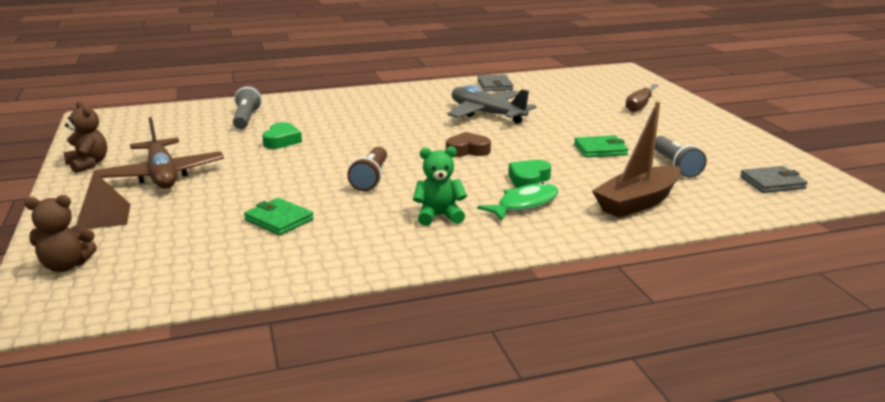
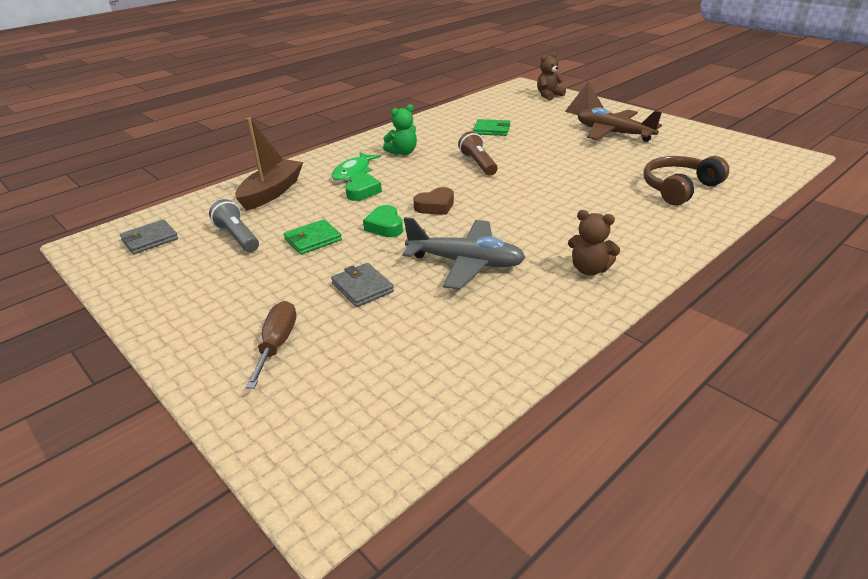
camera: 155 degrees right, 10 degrees up
brown teddy bear [64,101,107,173] -> brown teddy bear moved to [568,210,620,275]
grey flashlight [233,85,262,129] -> brown headphones [644,156,729,205]
green heart [262,122,302,149] -> green heart moved to [363,205,403,237]
grey wallet [478,74,513,91] -> grey wallet moved to [331,263,394,307]

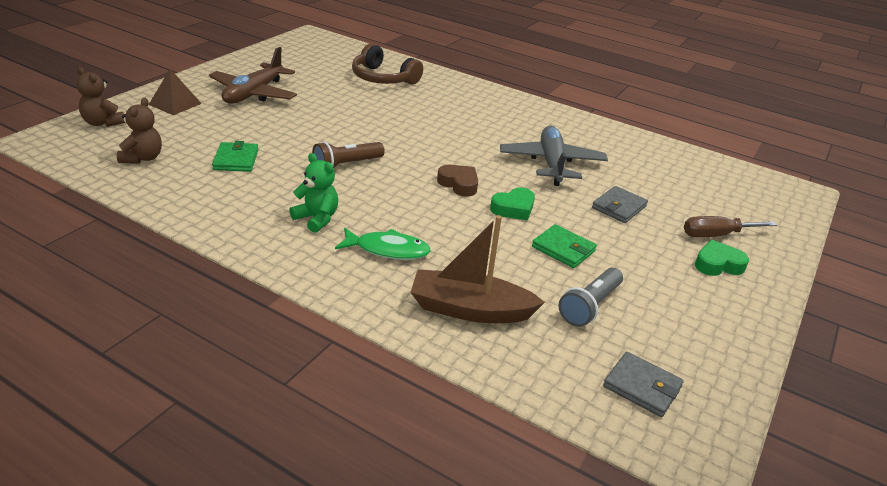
camera: 110 degrees left, 0 degrees up
green heart [345,172,382,201] -> green heart moved to [695,240,749,276]
brown teddy bear [568,210,620,275] -> brown teddy bear moved to [117,98,162,164]

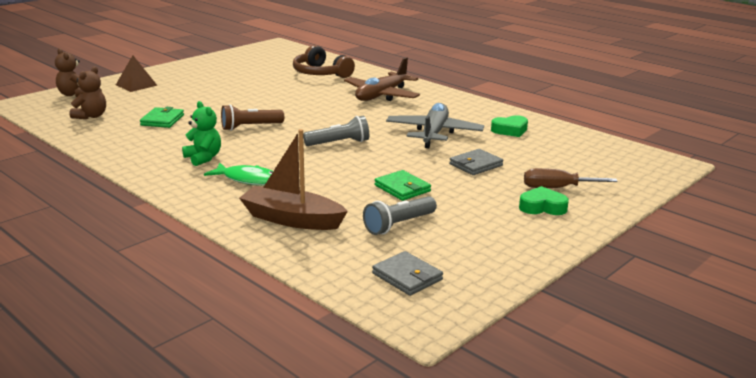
camera: 15 degrees right, 10 degrees down
brown plane [209,47,297,104] -> brown plane moved to [344,57,420,101]
brown heart [437,165,478,197] -> grey flashlight [303,115,369,146]
green heart [490,187,535,221] -> green heart moved to [491,115,528,137]

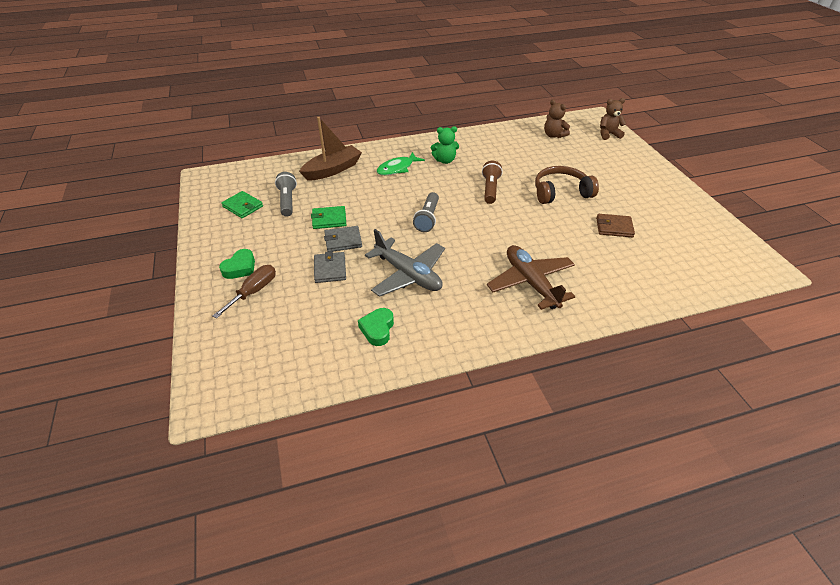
camera: 120 degrees right, 20 degrees up
brown pyramid [116,55,158,92] -> none
green wallet [140,107,184,128] -> green wallet moved to [221,191,263,218]
brown headphones [293,45,355,78] -> brown headphones moved to [535,166,599,204]
grey wallet [372,251,443,296] -> grey wallet moved to [324,226,362,252]
none -> brown wallet [596,214,635,237]

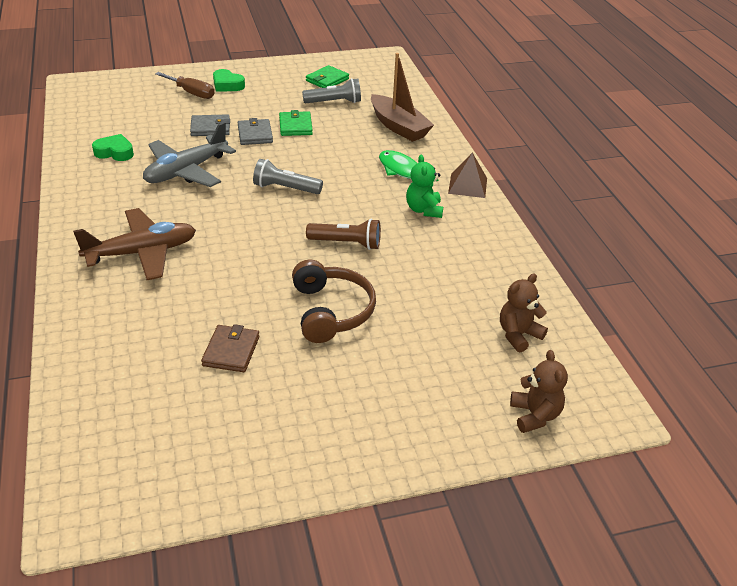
camera: 90 degrees right, 5 degrees down
none -> brown pyramid [448,152,487,198]

